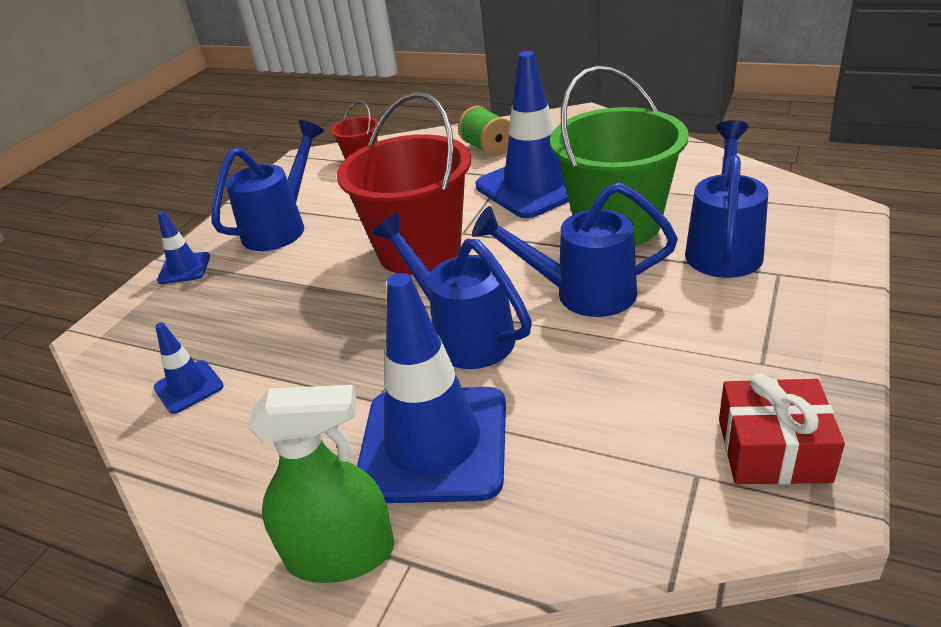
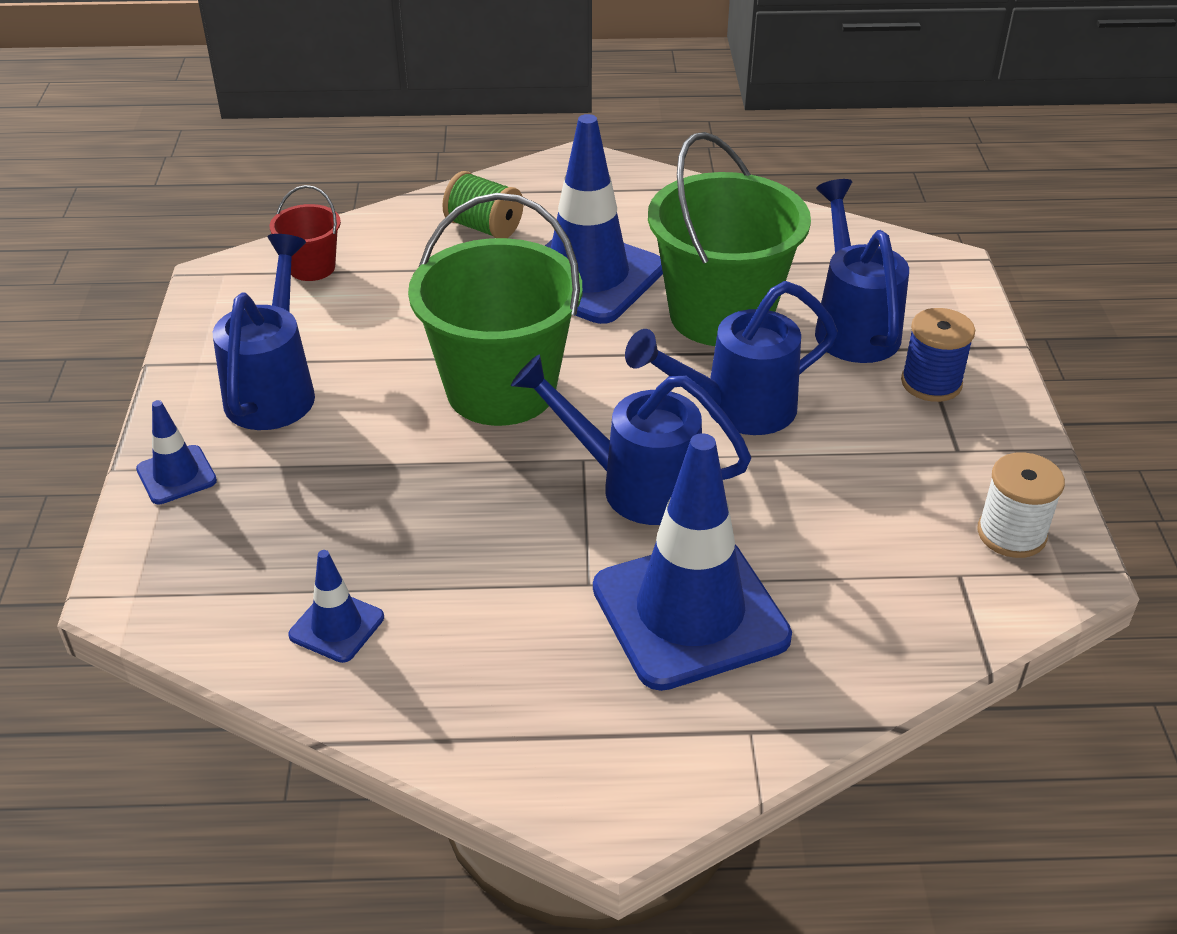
camera: 30 degrees left, 5 degrees up
green spray bottle [248,385,394,583] -> none
red bucket [337,92,471,275] -> green bucket [408,193,582,426]
red gift [719,374,845,485] -> white spool [977,452,1065,558]
none -> blue spool [901,308,975,402]

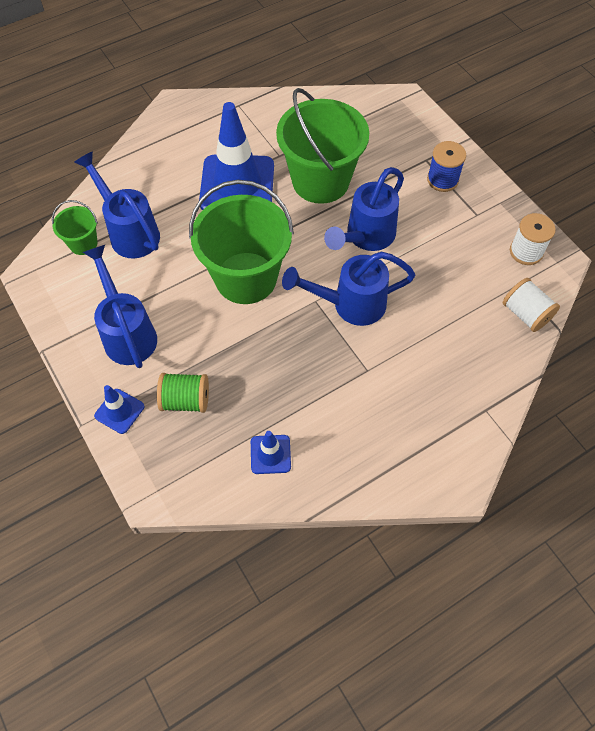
camera: 30 degrees left, 20 degrees up
red bucket [270,185,341,281] -> green bucket [52,200,98,255]
green spool [442,171,523,238] -> green spool moved to [157,373,209,413]
blue traffic cone [593,433,792,691] -> none
blue watering can [815,179,909,363] -> blue watering can moved to [74,151,160,259]
none -> white spool [503,278,560,332]

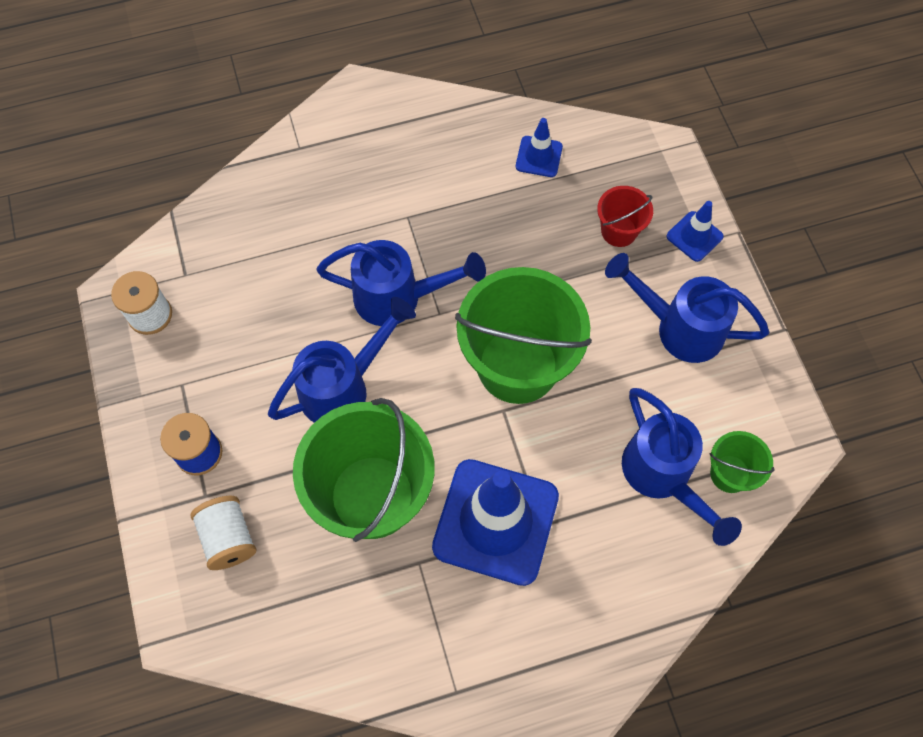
camera: 165 degrees left, 5 degrees up
blue watering can [83,245,157,368] -> blue watering can turned 120 degrees clockwise [605,253,769,363]
green spool [157,373,209,413] -> red bucket [597,186,653,247]
white spool [503,278,560,332] -> white spool moved to [191,496,256,570]

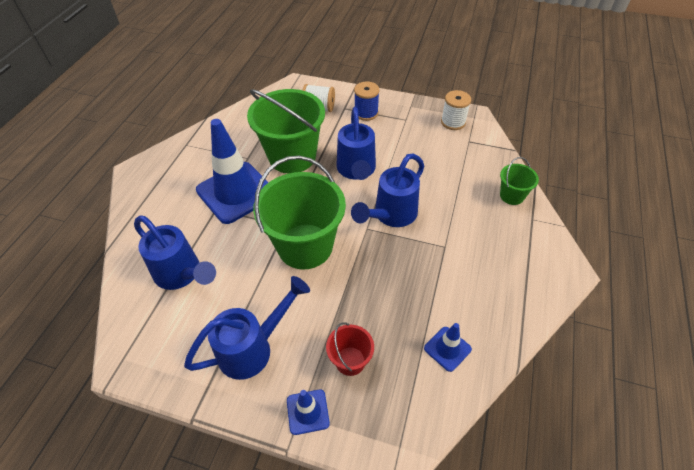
camera: 125 degrees right, 15 degrees down
blue watering can [622,388,742,546] -> blue watering can turned 150 degrees counterclockwise [134,215,216,290]
green bucket [709,431,775,493] -> green bucket moved to [500,157,539,205]

